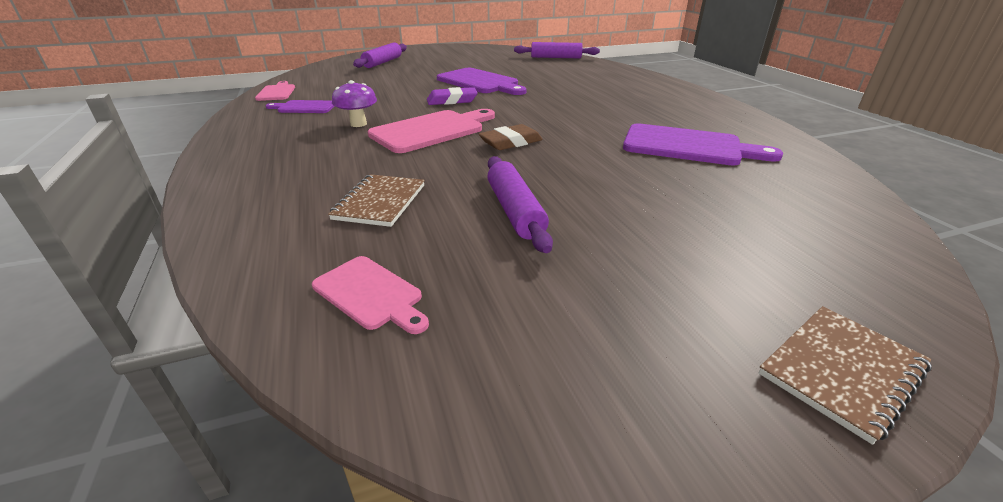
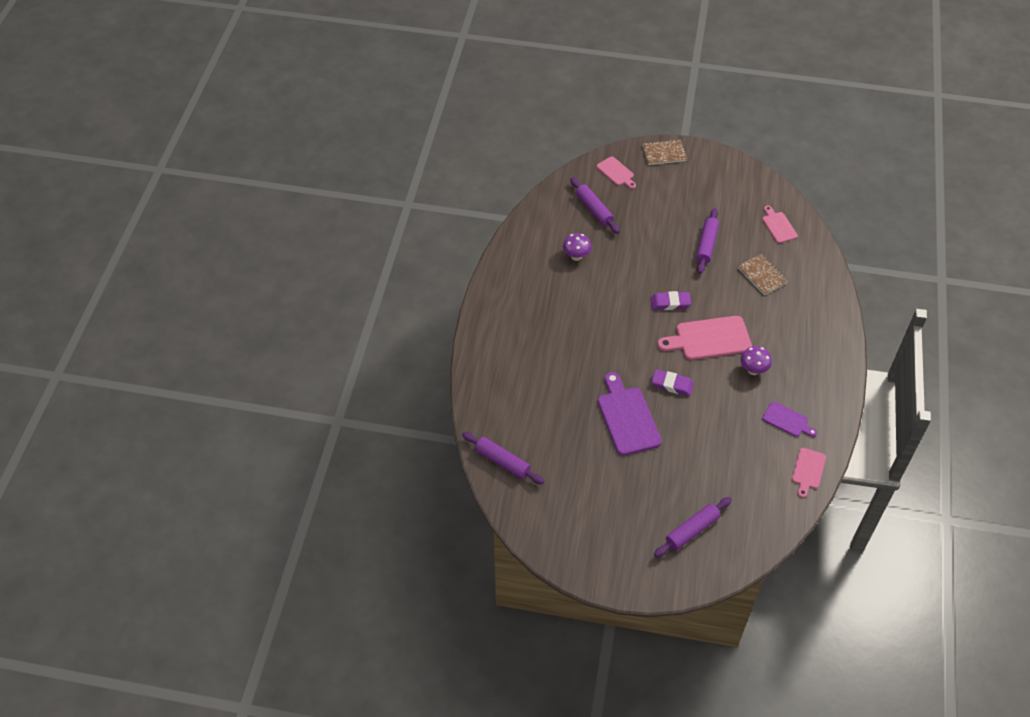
camera: 150 degrees left, 20 degrees up
brown notebook [328,174,425,227] -> brown notebook turned 75 degrees counterclockwise [738,254,788,295]
brown eraser [479,124,543,150] -> purple eraser [650,291,691,310]
purple cutting board [623,123,783,166] -> purple mushroom [563,233,592,261]
none -> purple rolling pin [570,177,620,234]
none -> pink cutting board [597,156,636,189]

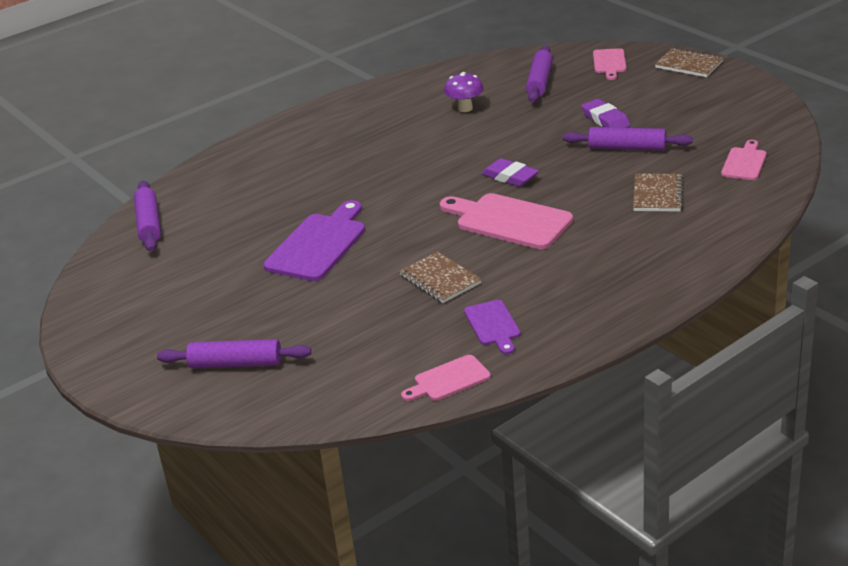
camera: 45 degrees right, 20 degrees down
purple eraser [652,369,694,396] -> purple eraser moved to [581,99,630,128]
purple rolling pin [696,208,719,274] -> purple rolling pin turned 45 degrees clockwise [563,127,693,151]
purple mushroom [741,346,772,375] -> none
none -> brown notebook [399,252,482,303]

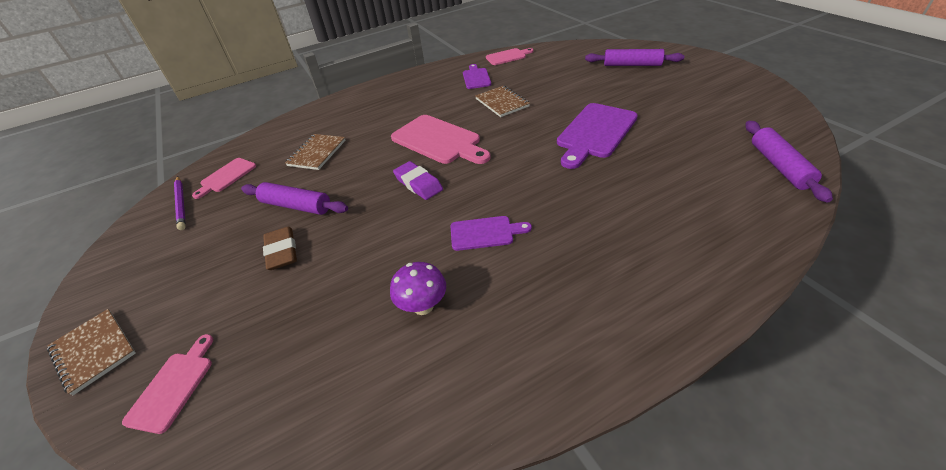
camera: 170 degrees left, 10 degrees up
purple rolling pin [526,46,553,102] -> none
purple eraser [581,99,630,128] -> brown eraser [263,227,297,270]
none -> purple pencil [174,176,186,230]
none -> purple cutting board [451,216,532,251]

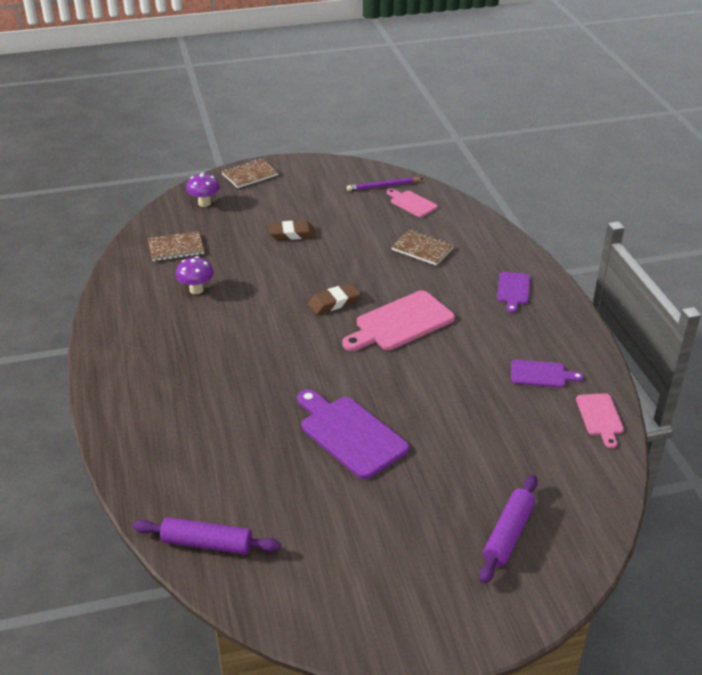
camera: 100 degrees right, 5 degrees down
pink cutting board [122,334,213,434] -> purple mushroom [186,172,220,207]
purple rolling pin [241,182,348,215] -> none
purple eraser [393,161,443,200] -> brown eraser [308,283,361,314]
purple cutting board [451,216,532,251] -> purple cutting board moved to [497,272,530,313]
brown notebook [475,86,530,117] -> brown notebook moved to [148,231,204,261]

